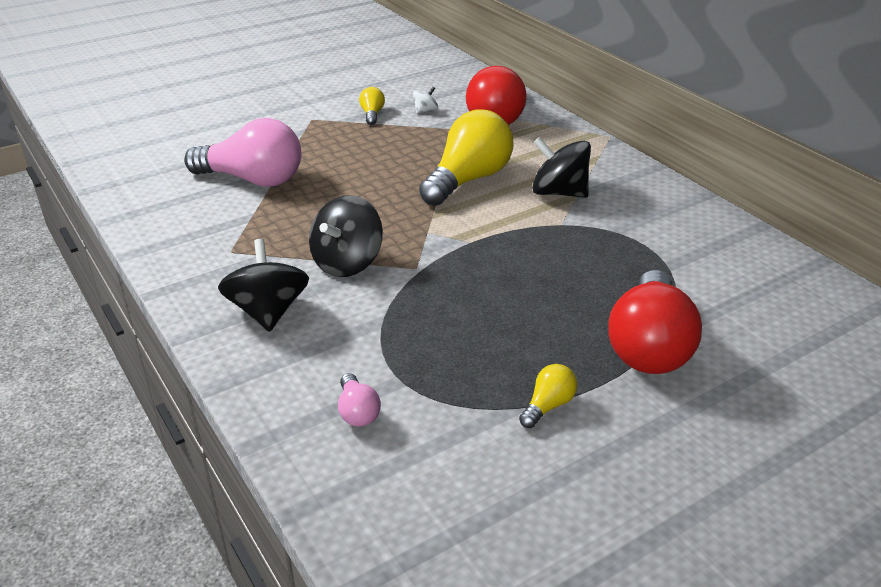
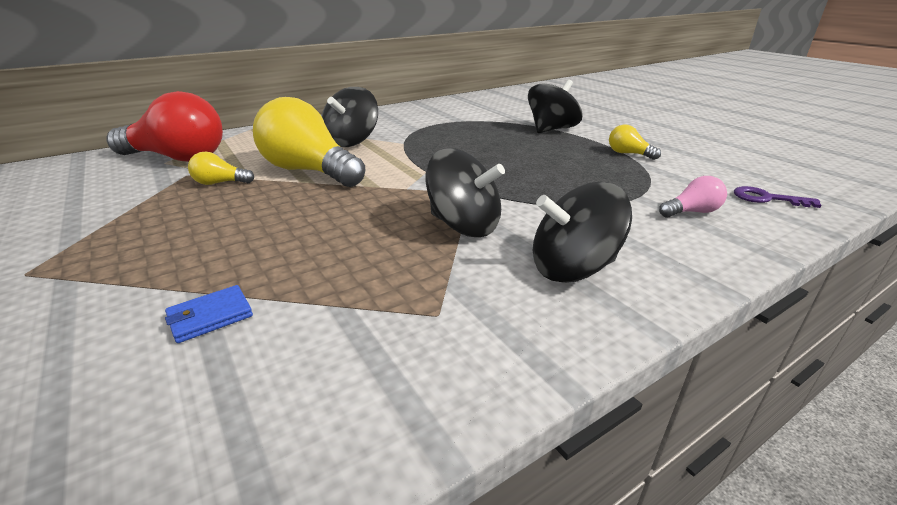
camera: 90 degrees left, 5 degrees down
pink light bulb [184,118,302,187] -> blue wallet [165,285,253,343]
yellow light bulb [359,87,385,125] -> yellow light bulb moved to [188,152,254,185]
white spinning top [413,87,438,114] -> none
red light bulb [608,270,702,374] -> black spinning top [528,79,582,133]
none -> purple key [734,186,821,208]

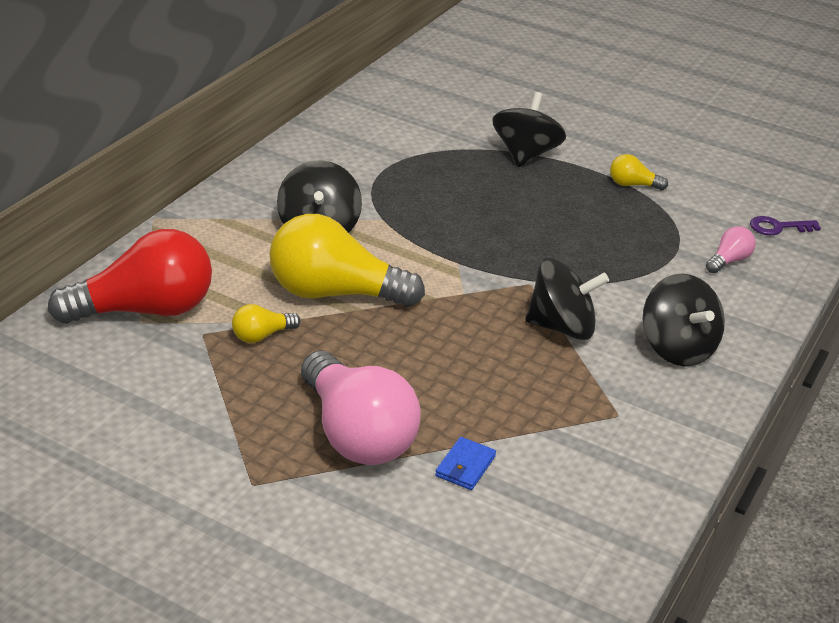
camera: 30 degrees left, 5 degrees up
black spinning top [533,182,632,283] -> black spinning top turned 75 degrees counterclockwise [642,274,725,367]
none -> pink light bulb [301,351,421,465]

